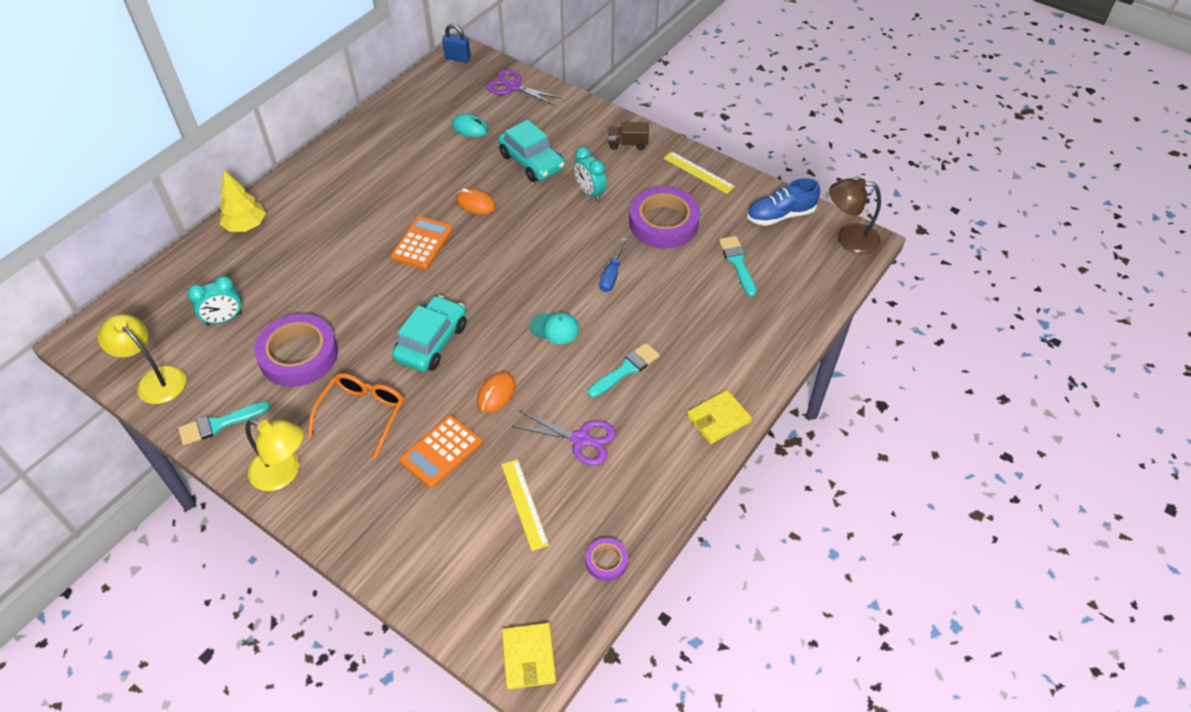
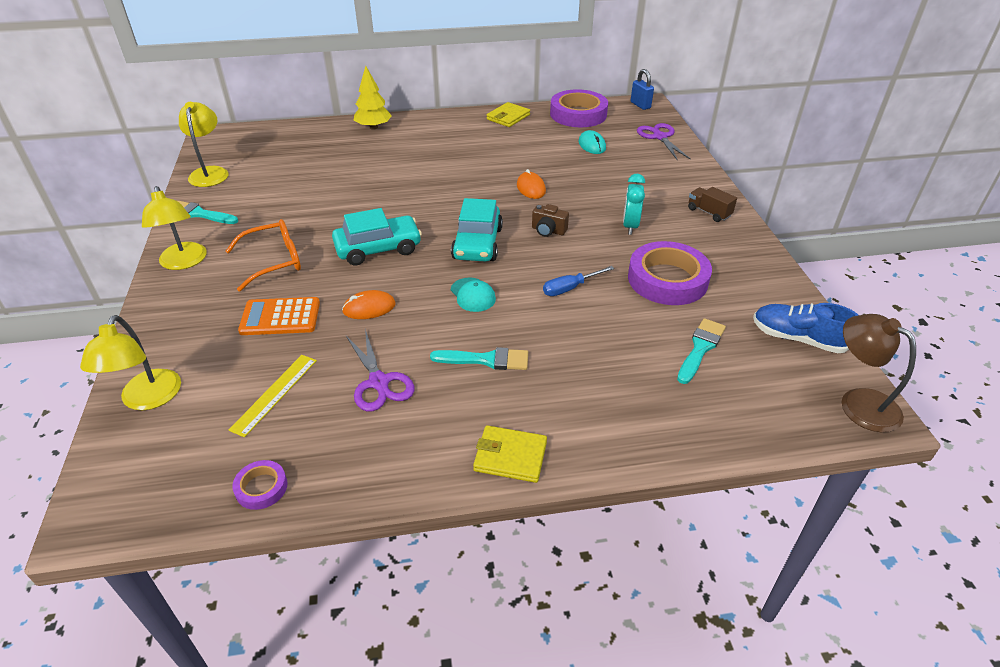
camera: 45 degrees right, 10 degrees down
turquoise clock [187,276,242,325] -> none
purple tape [254,314,338,387] -> purple tape moved to [550,89,608,127]
orange calculator [390,216,453,269] -> none
turquoise car [498,119,565,182] -> turquoise car moved to [451,198,503,262]
yellow wallet [502,623,556,689] -> yellow wallet moved to [487,102,530,127]
yellow ruler [663,151,735,194] -> none
none -> yellow lamp [80,315,181,410]
none -> brown camera [532,204,569,237]

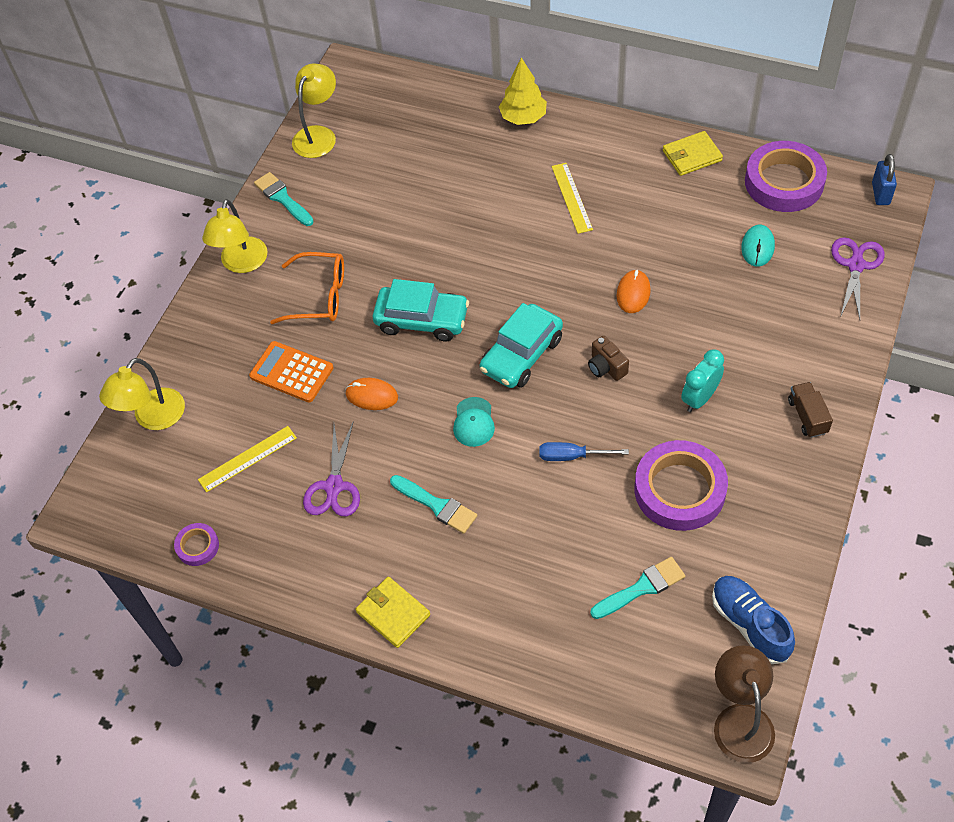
camera: 35 degrees right, 15 degrees up
none -> yellow ruler [552,163,593,234]

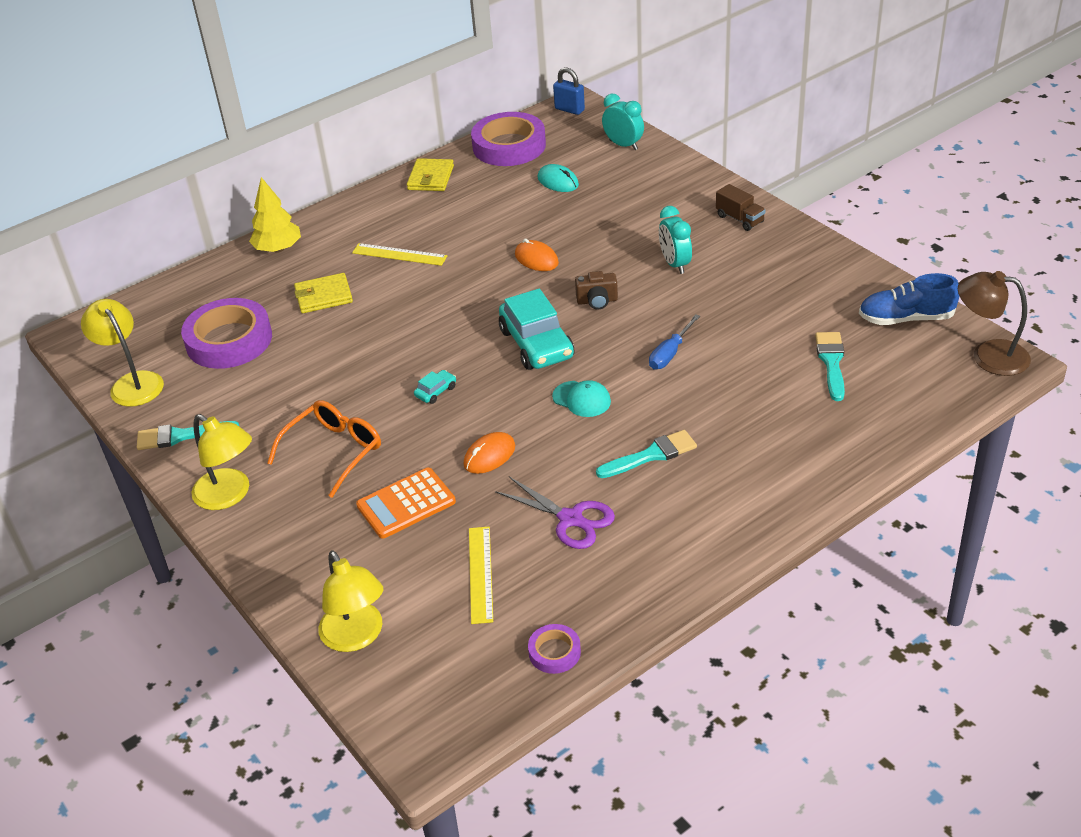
camera: 60 degrees left, 15 degrees down
yellow wallet [356,577,430,648] -> yellow wallet moved to [294,273,353,313]
turquoise car [372,279,469,341] -> turquoise car [414,370,456,404], size x0.43
purple tape [635,440,728,531] -> purple tape moved to [181,298,272,369]
brown truck [788,382,833,438] -> brown truck turned 150 degrees counterclockwise [716,184,766,231]
purple scissors [831,237,885,319] -> turquoise clock [602,93,644,150]

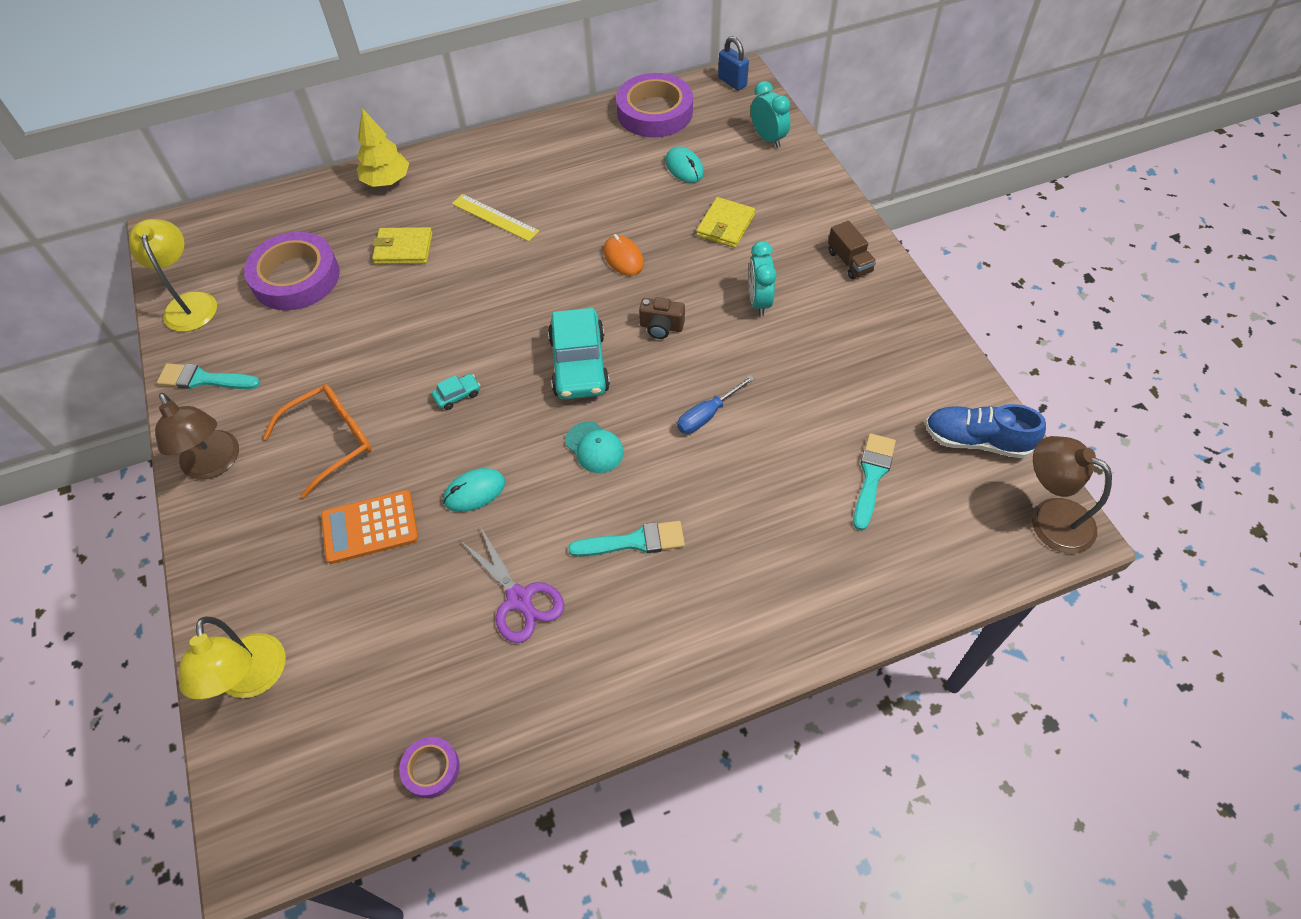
camera: 15 degrees right, 15 degrees up
yellow lamp [191,414,252,510] -> brown lamp [155,393,239,480]
yellow wallet [407,158,454,191] -> yellow wallet moved to [696,197,755,248]
orange mouse [464,432,515,474] -> turquoise mouse [443,468,505,512]
yellow ruler [469,527,493,624] -> none

